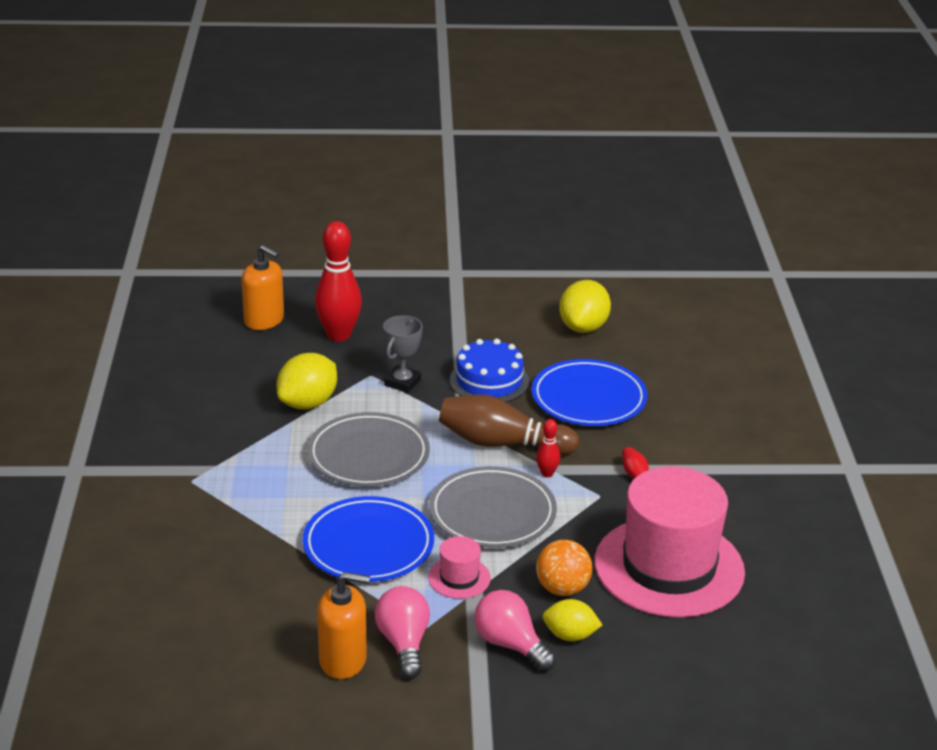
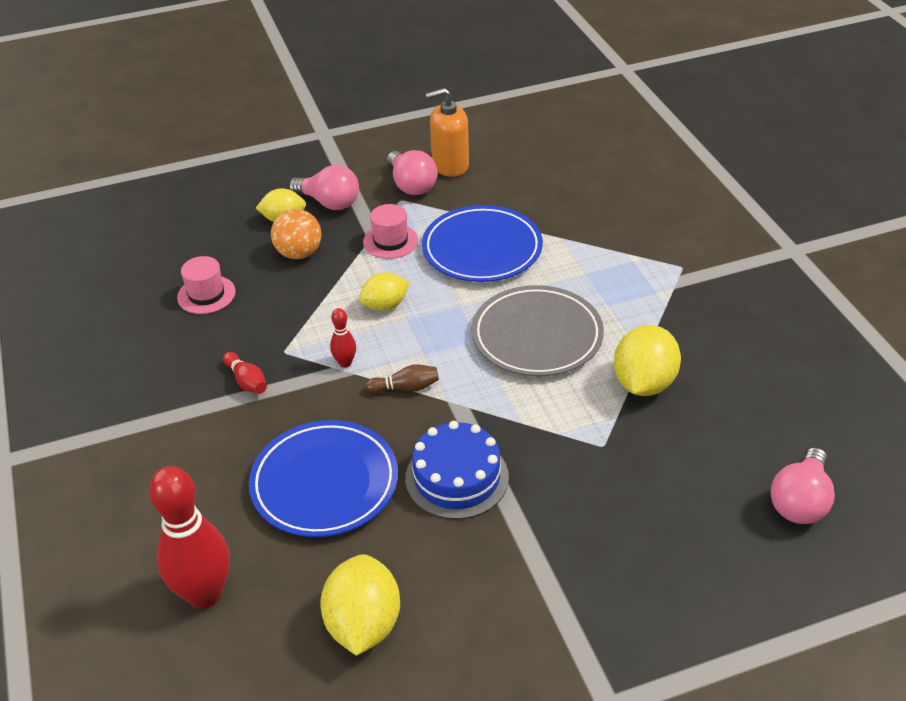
camera: 165 degrees right, 10 degrees up
orange soap dispenser [242,245,284,330] -> pink light bulb [770,447,835,524]
red bowling pin [315,221,362,342] -> red bowling pin moved to [149,466,230,608]
grey trophy [383,315,423,393] -> none
grey plate [429,466,557,548] -> yellow lemon [359,272,409,311]
brown bowling pin [439,394,579,455] -> brown bowling pin [365,364,439,393], size x0.46
pink hat [594,466,745,618] -> pink hat [177,256,236,314], size x0.41

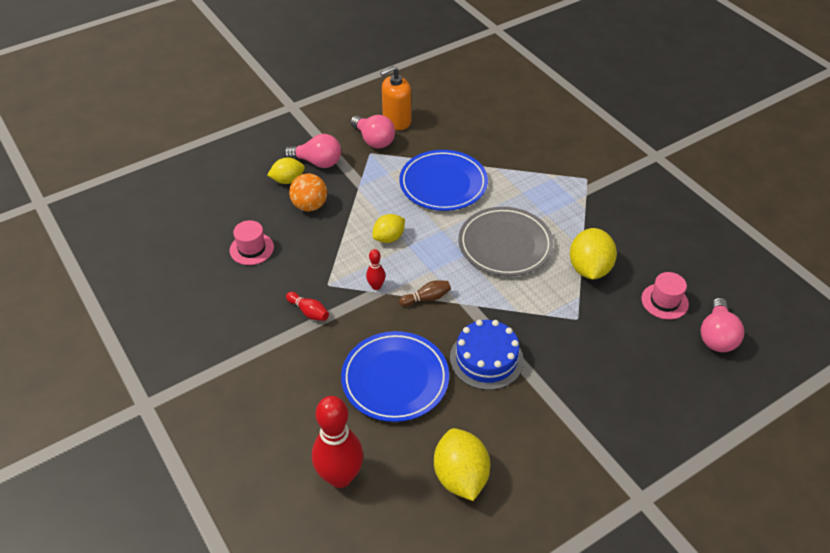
camera: 15 degrees left, 5 degrees up
pink hat [363,204,418,259] -> pink hat moved to [641,272,689,320]

